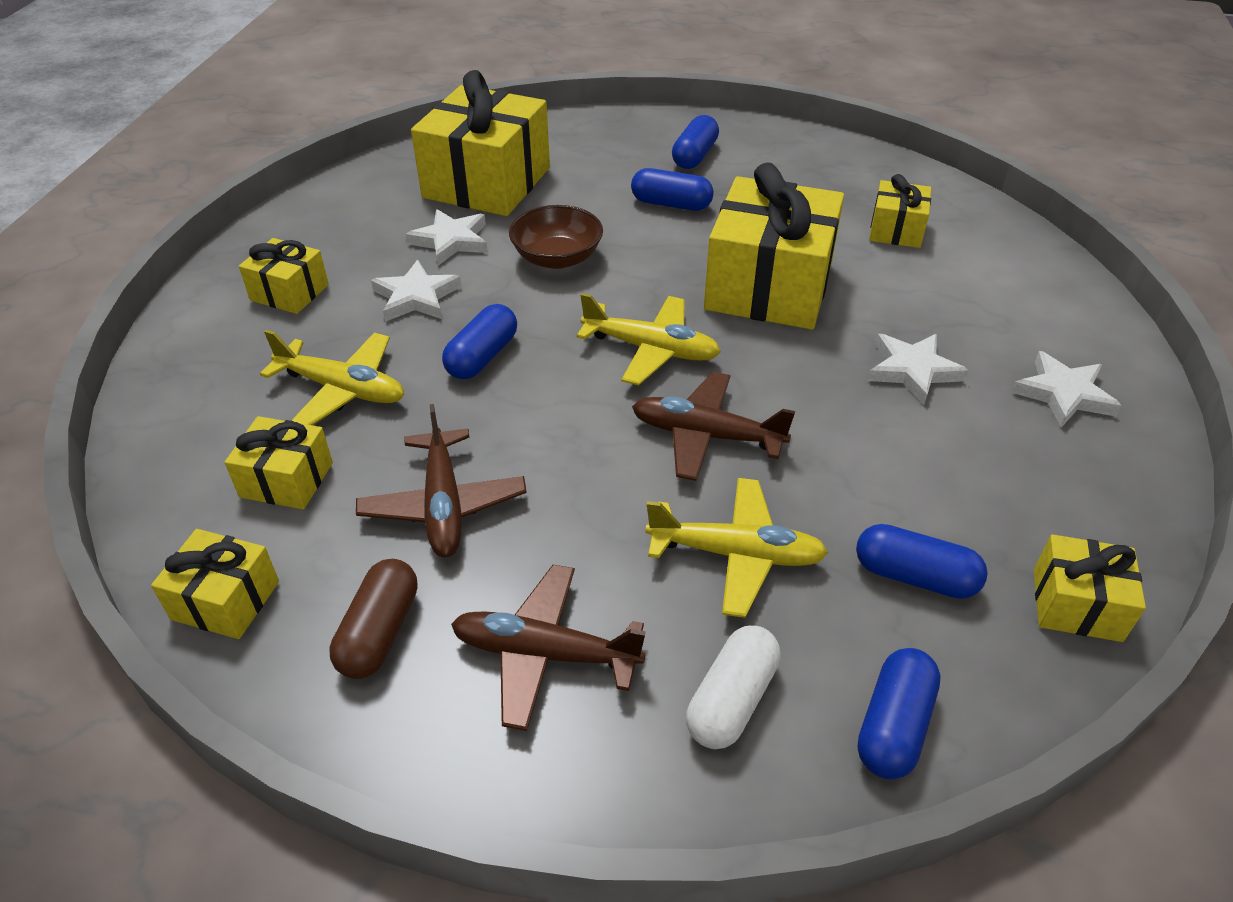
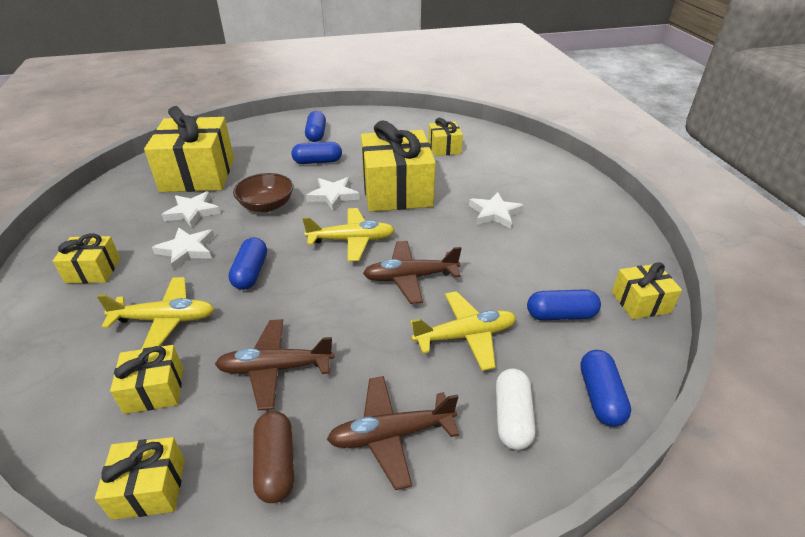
camera: 25 degrees left, 5 degrees down
brown plane [356,404,527,558] -> brown plane turned 120 degrees clockwise [215,319,334,410]
white star [1011,351,1122,428] -> white star moved to [306,177,360,211]

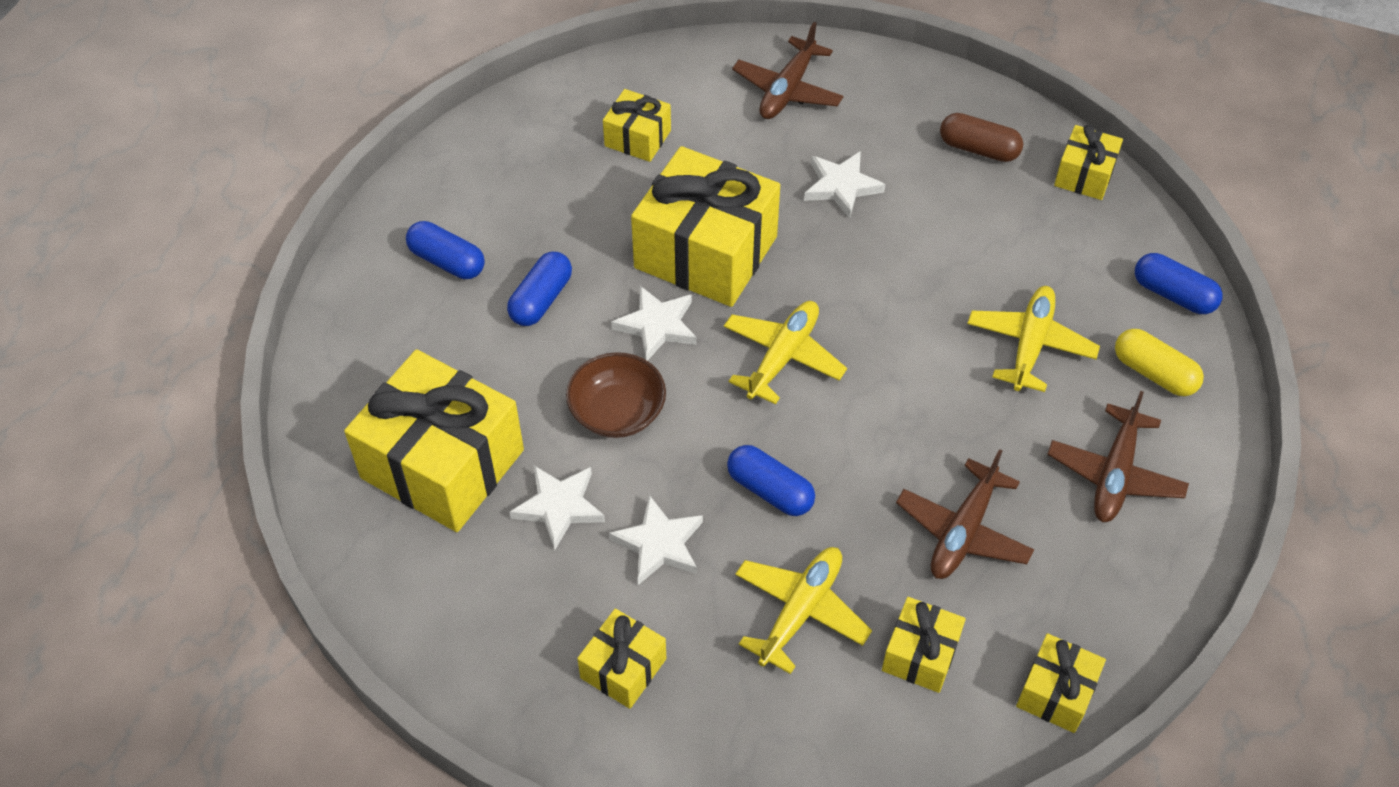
camera: 55 degrees left, 15 degrees up
brown capsule [253,411,294,503] -> brown capsule moved to [940,113,1023,162]
brown plane [363,241,462,304] -> brown plane moved to [732,22,844,119]
white capsule [496,368,535,450] -> yellow capsule [1115,329,1204,396]
blue capsule [527,289,601,320] -> none

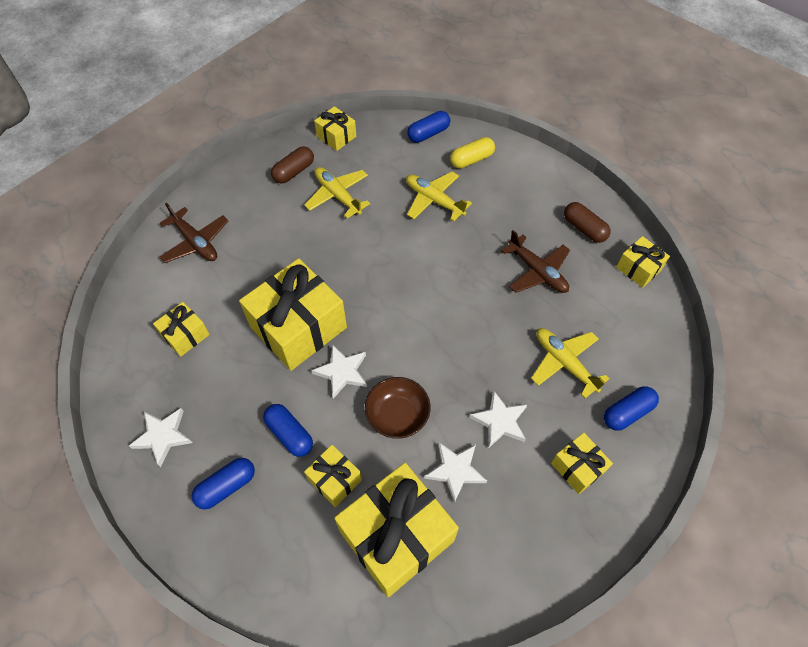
camera: 70 degrees left, 5 degrees up
yellow plane [724,301,847,405] -> yellow plane moved to [304,167,371,218]
blue capsule [727,445,815,516] -> blue capsule moved to [604,386,659,431]
white star [804,151,885,218] -> white star moved to [129,408,192,467]
yellow gift [882,597,966,693] -> yellow gift moved to [304,445,362,507]
brown plane [1047,391,1189,522] -> none
none -> brown capsule [564,202,611,243]

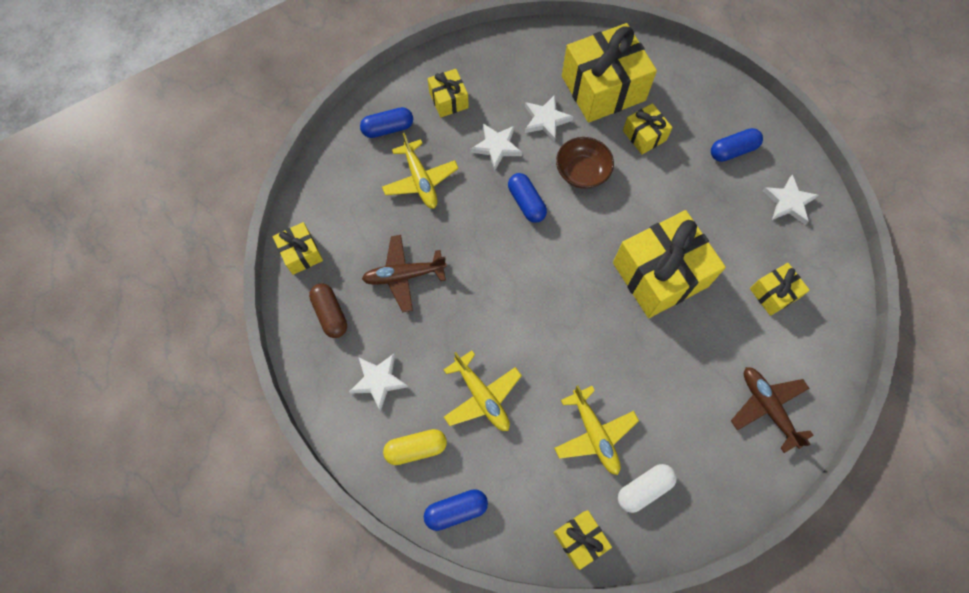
camera: 165 degrees left, 10 degrees up
blue capsule [263,404,313,457] -> blue capsule moved to [508,173,547,223]
brown capsule [271,146,314,184] -> white capsule [618,464,677,513]
white star [311,344,367,399] -> white star moved to [349,354,408,411]
brown plane [501,230,570,293] -> brown plane turned 75 degrees counterclockwise [362,235,447,312]

